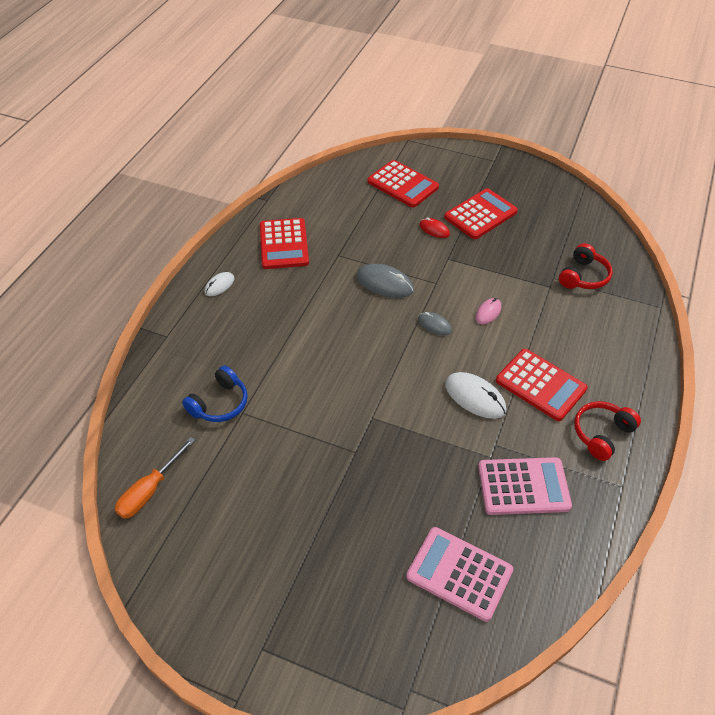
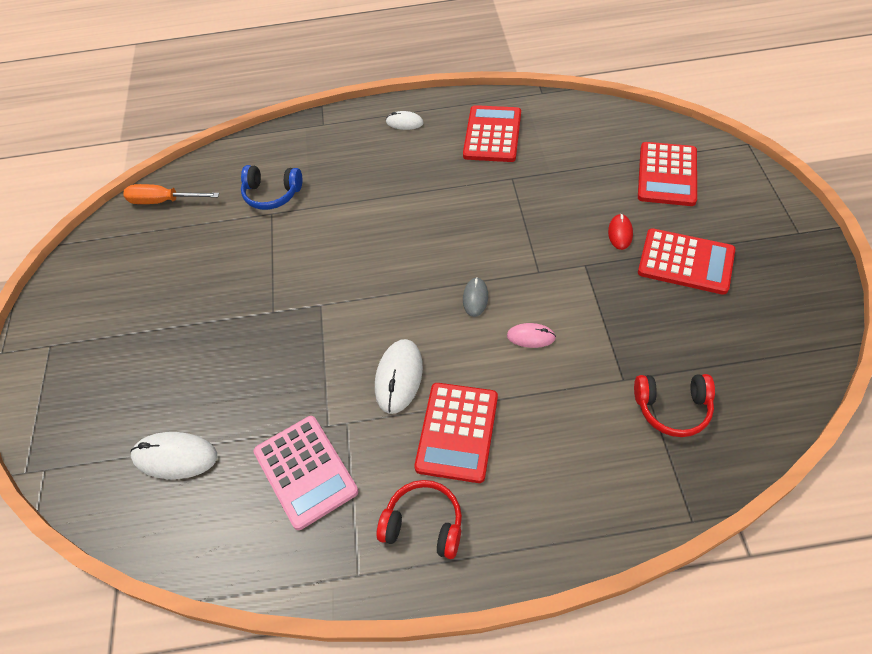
camera: 65 degrees right, 5 degrees up
red calculator [260,218,309,269] -> red calculator turned 135 degrees clockwise [463,105,521,162]
grey mouse [357,264,414,298] -> none
pink calculator [406,527,513,622] -> white mouse [130,432,217,479]

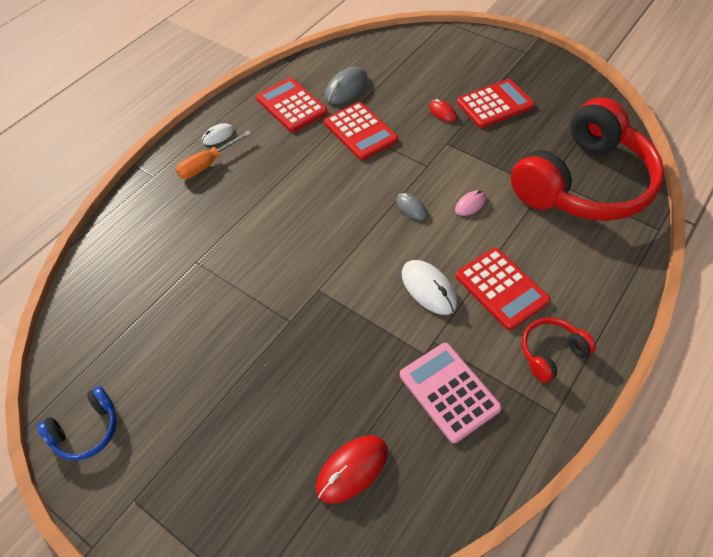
camera: 50 degrees left, 0 degrees up
orange screwdriver [123,184,219,204] -> orange screwdriver moved to [176,130,251,179]
white mouse [130,432,217,479] -> red mouse [316,435,388,504]
blue headphones [241,165,302,210] -> blue headphones moved to [37,386,117,460]
pink calculator [253,416,358,530] -> pink calculator turned 135 degrees counterclockwise [400,343,502,443]
red headphones [634,374,715,437] -> red headphones [511,97,665,221], size x2.45
red calculator [638,142,697,206] -> red calculator moved to [324,102,398,160]
none -> grey mouse [325,67,367,104]

